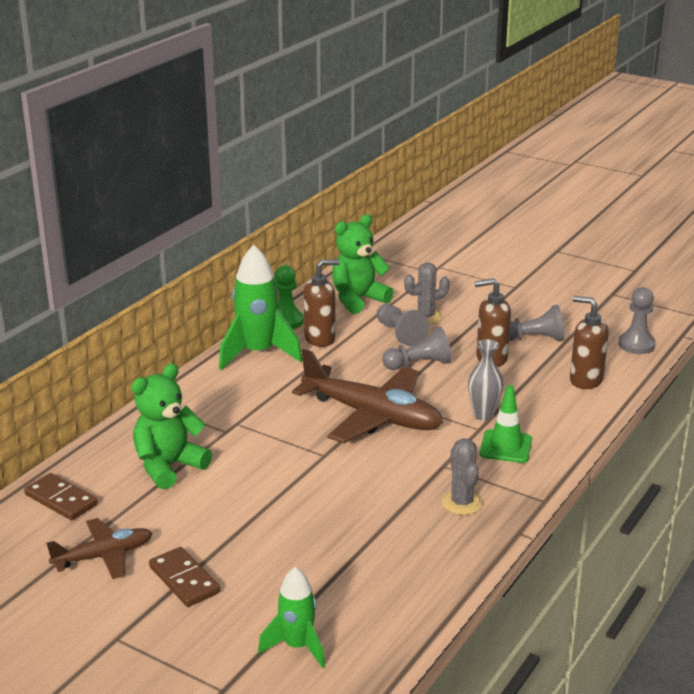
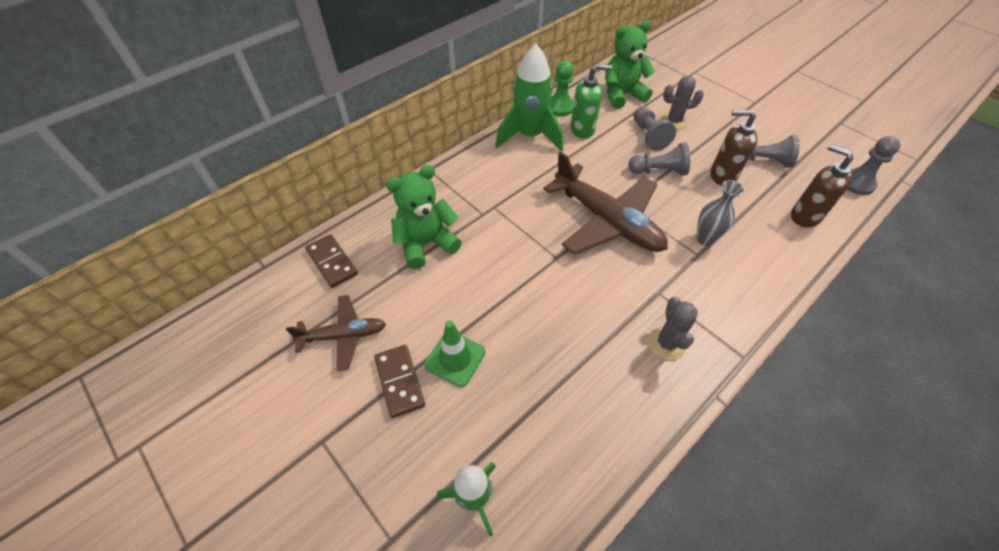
camera: 15 degrees right, 25 degrees up
brown soap dispenser [304,260,340,347] -> green soap dispenser [571,64,612,139]
green traffic cone [480,385,532,463] -> green traffic cone moved to [424,320,486,387]

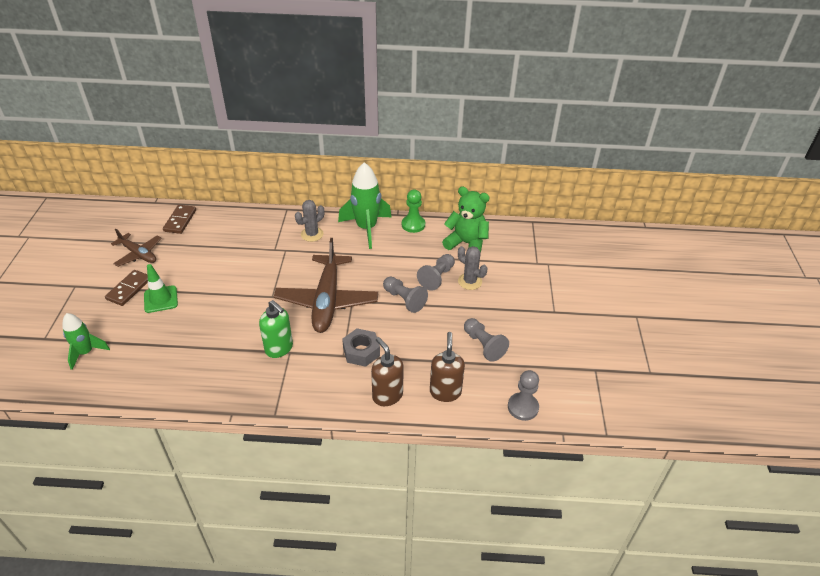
camera: 45 degrees right, 10 degrees down
green teddy bear [386,165,462,269] -> none
green soap dispenser [571,64,612,139] -> green soap dispenser moved to [259,300,293,358]
grey cactus [648,297,698,360] -> grey cactus moved to [295,200,324,242]
grey vase [696,180,744,246] -> grey nut [342,328,380,367]
brown soap dispenser [710,110,757,186] -> brown soap dispenser moved to [371,337,404,406]

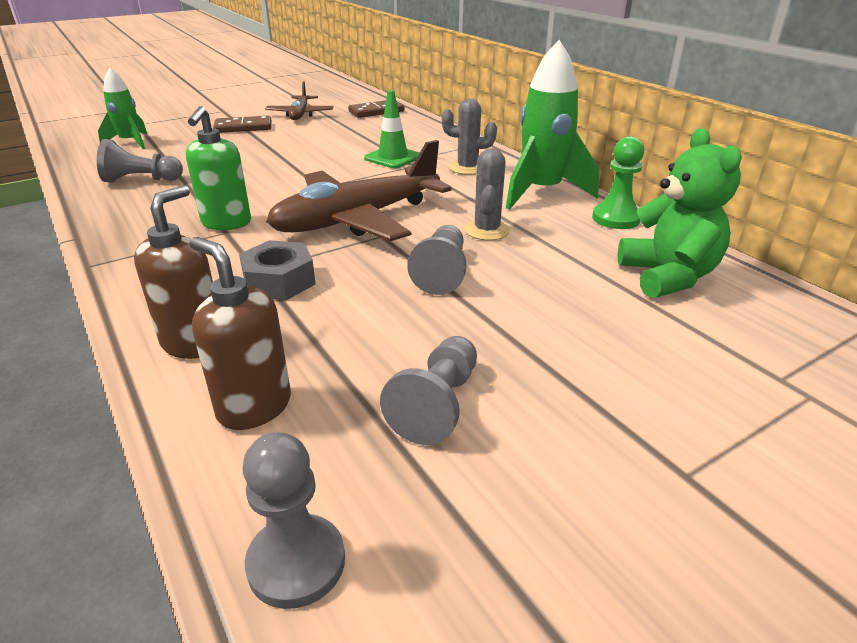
camera: 55 degrees right, 10 degrees down
green traffic cone [144,264,178,313] -> green traffic cone moved to [364,90,420,168]
grey pawn [417,254,455,291] -> grey pawn moved to [97,139,183,183]
brown soap dispenser [430,332,465,402] -> brown soap dispenser turned 105 degrees counterclockwise [189,237,291,430]
grey cactus [458,246,488,290] -> grey cactus moved to [465,148,510,240]

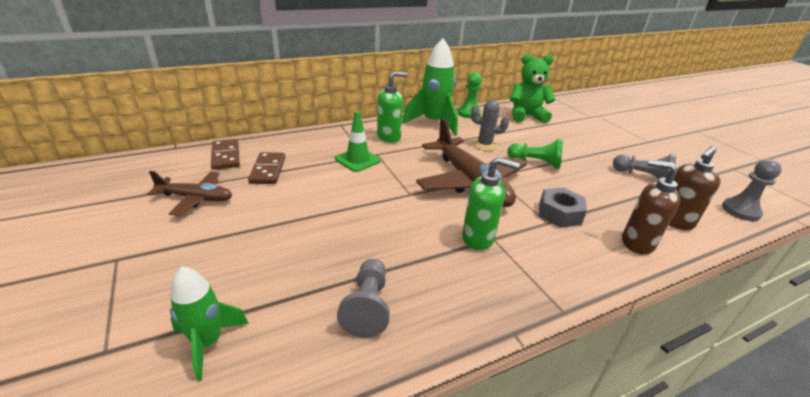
camera: 85 degrees left, 0 degrees up
brown domino [213,116,271,133] -> brown domino moved to [248,152,285,184]
grey pawn [407,225,467,295] -> green pawn [507,139,563,169]
grey cactus [442,98,497,175] -> green soap dispenser [377,72,407,143]

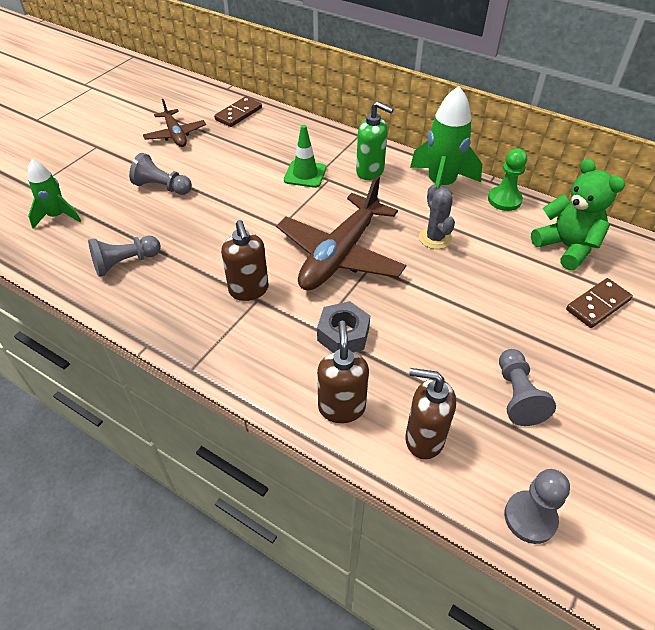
camera: 60 degrees right, 15 degrees up
brown domino [248,152,285,184] -> brown domino moved to [566,278,633,328]
green soap dispenser [462,157,520,250] -> brown soap dispenser [221,220,269,301]
green pawn [507,139,563,169] -> none
none -> grey pawn [129,153,192,195]

